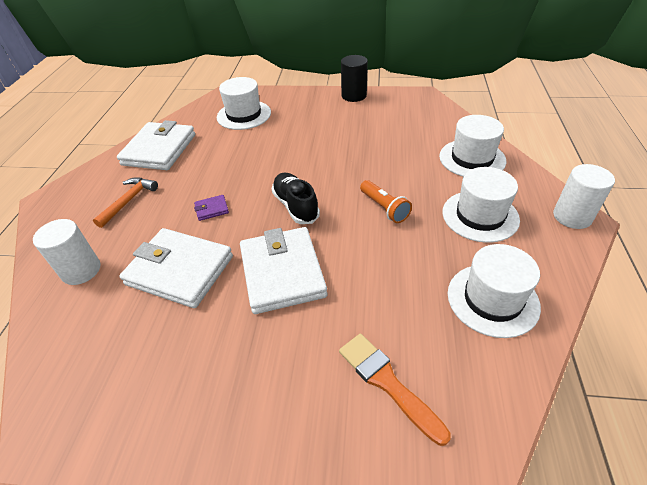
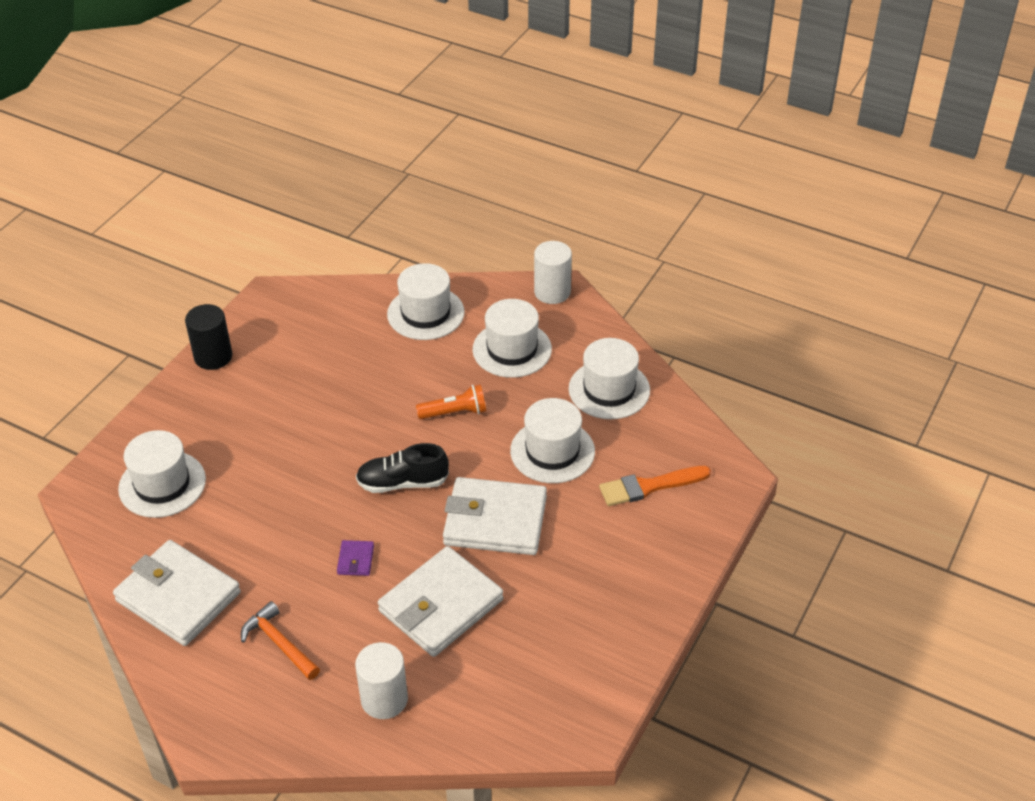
camera: 70 degrees left, 0 degrees up
none -> white hat [510,398,595,483]

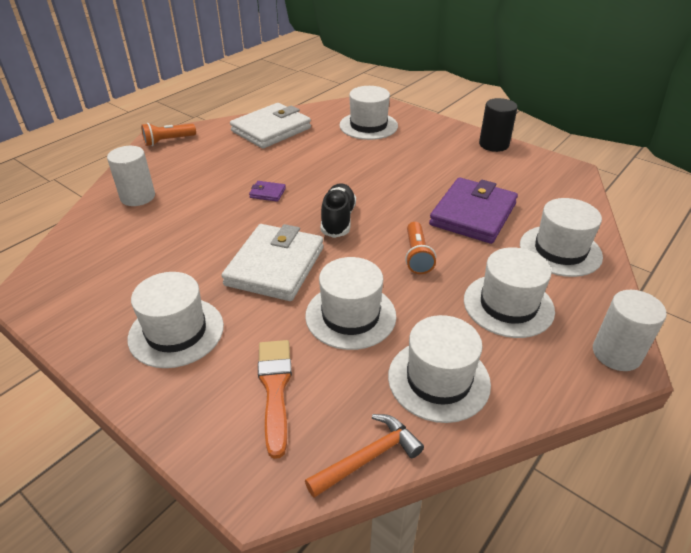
camera: 100 degrees right, 5 degrees down
orange hammer [241,601,320,680] -> orange hammer moved to [305,414,424,498]
white wallet [378,546,503,657] -> none
none -> white hat [127,272,224,368]
none -> orange flashlight [141,123,196,146]
none -> purple wallet [429,177,518,244]

